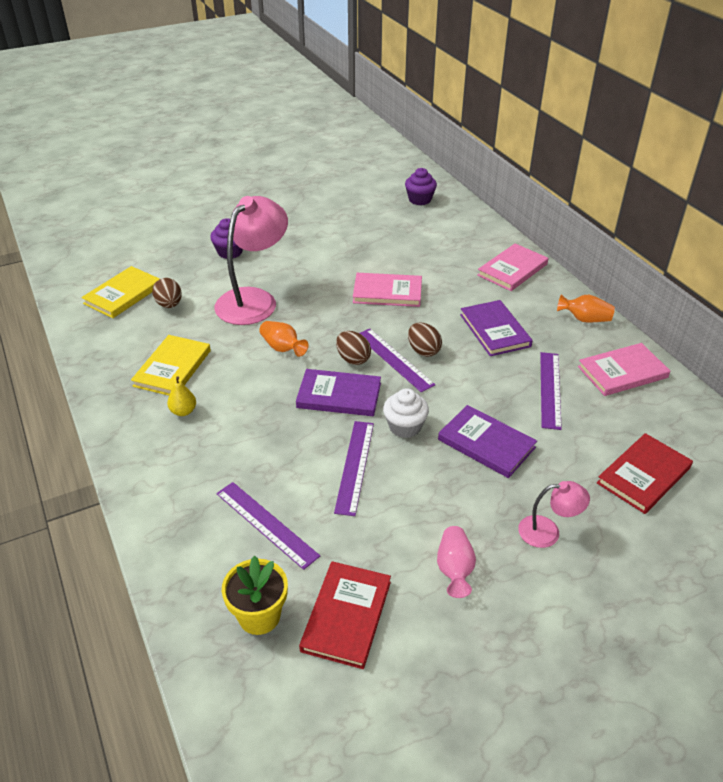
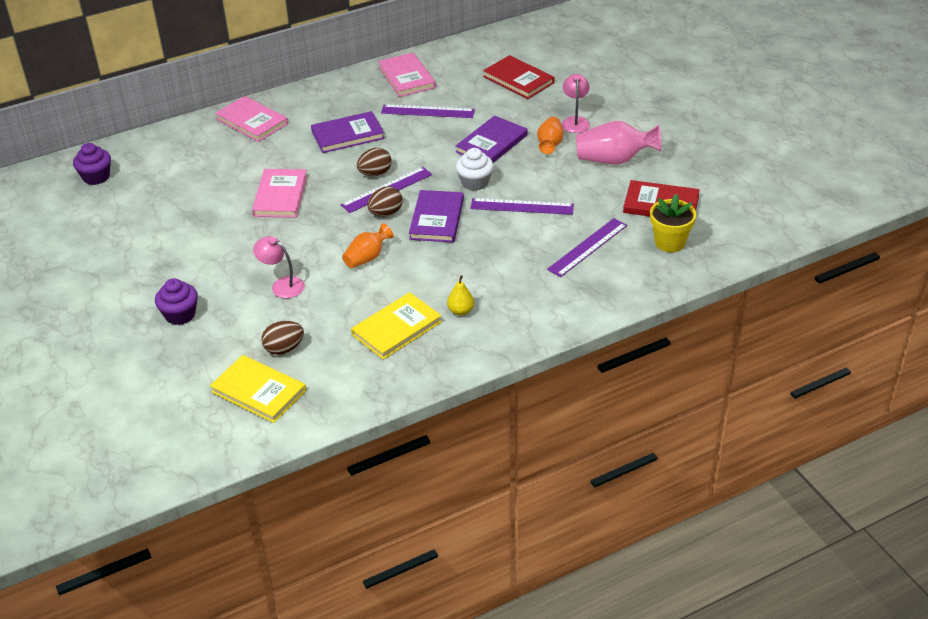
camera: 90 degrees left, 0 degrees up
yellow book [131,335,211,396] -> yellow book turned 60 degrees counterclockwise [351,292,442,360]
pink lamp [214,196,288,325] -> pink lamp [253,236,305,298], size x0.49
pink vase [437,526,476,598] -> pink vase [576,121,661,164], size x1.62
orange vase [557,294,615,323] -> orange vase moved to [537,117,563,154]

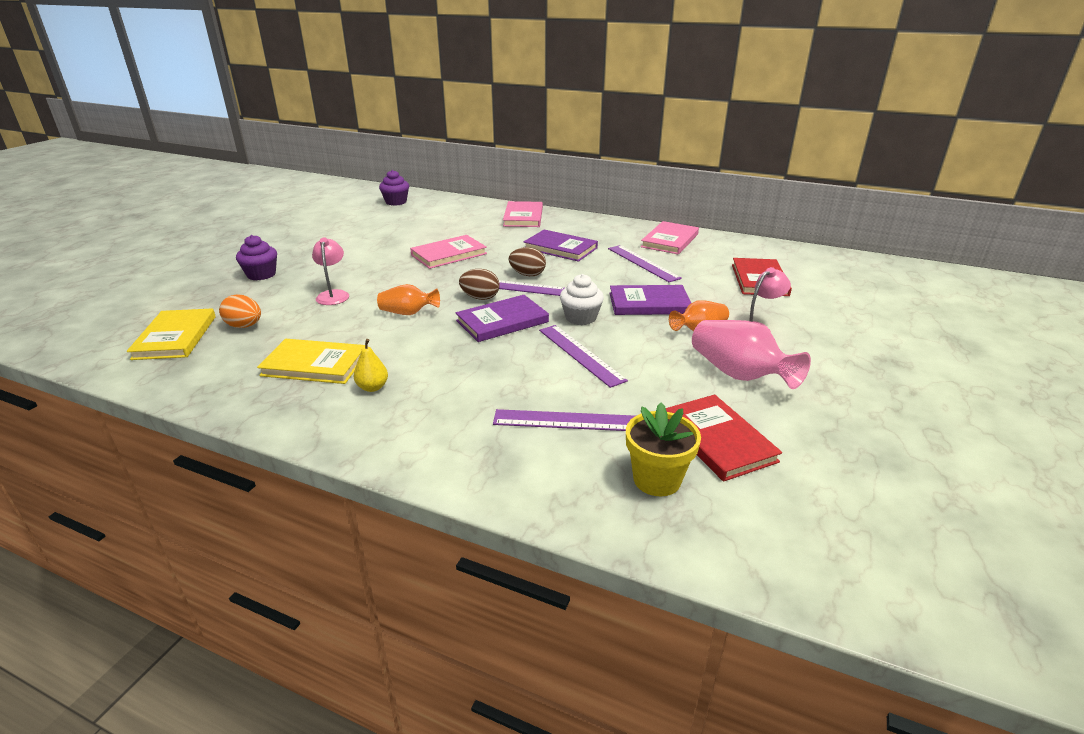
camera: 50 degrees right, 10 degrees down
brown egg [261,321,304,355] -> orange egg [219,295,261,328]

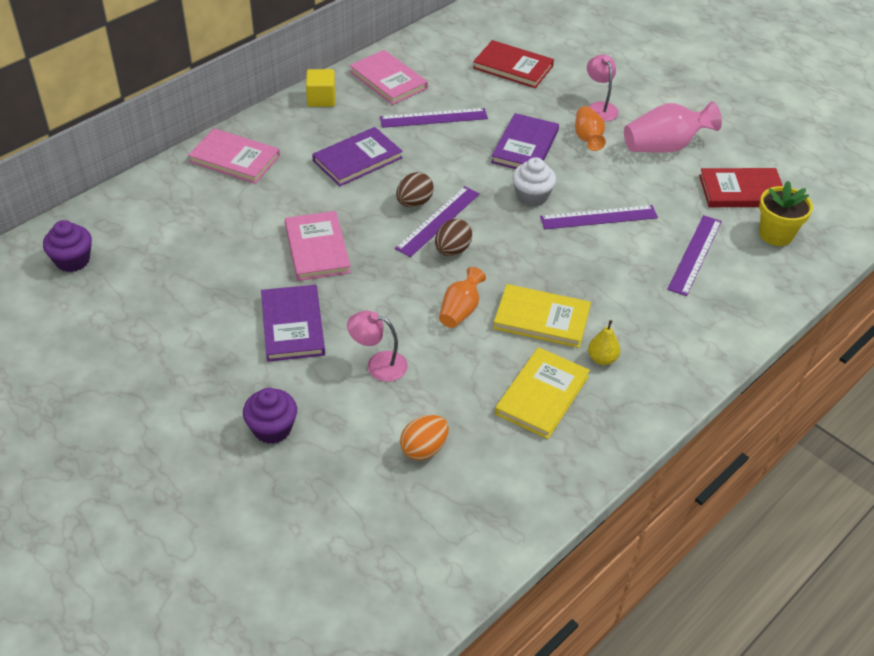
camera: 70 degrees left, 15 degrees up
yellow book [127,308,216,360] -> yellow book moved to [493,284,591,348]
purple book [456,295,549,342] -> purple book moved to [261,285,325,362]
none -> yellow cube [306,69,336,107]

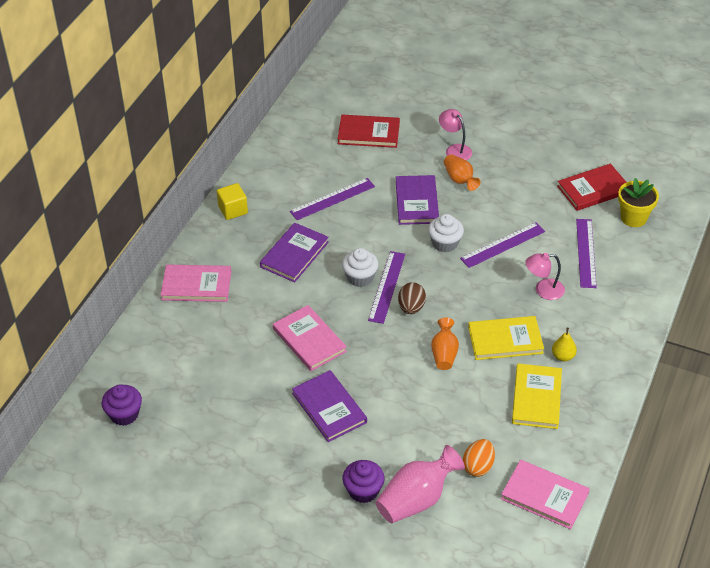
camera: 20 degrees left, 0 degrees up
pink lamp [347,311,408,382] -> pink lamp moved to [525,253,565,300]
pink book [349,50,428,105] -> pink book moved to [501,460,590,529]
brown egg [396,172,434,207] -> white cupcake [342,248,379,287]
pink vase [624,101,722,153] -> pink vase moved to [375,445,465,523]

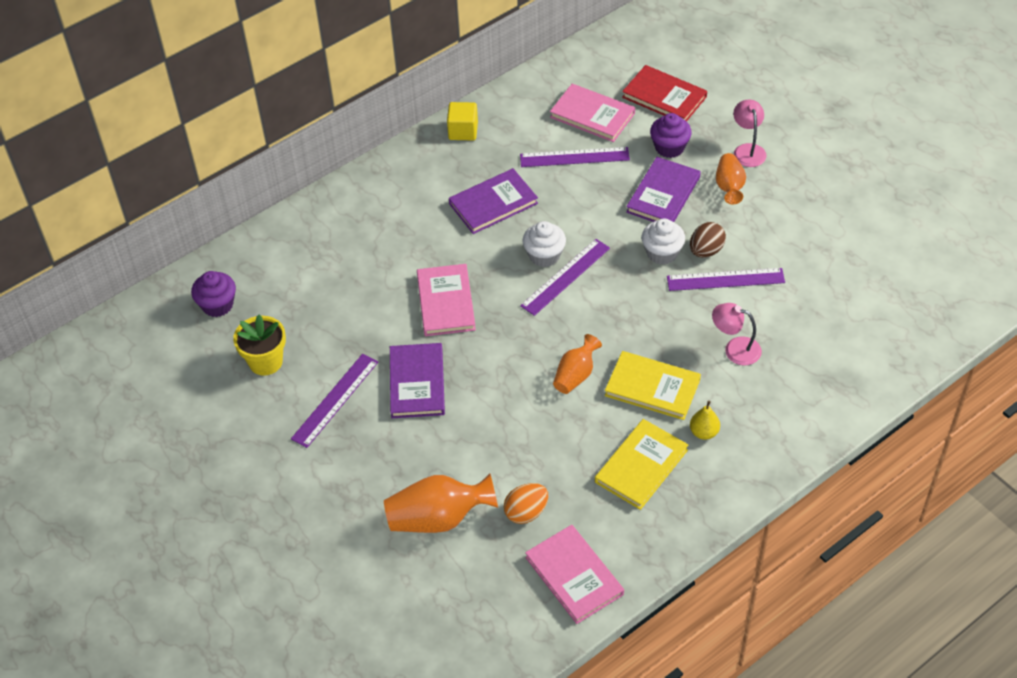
camera: 30 degrees right, 5 degrees up
pink book [161,265,231,302] -> pink book moved to [550,84,635,142]
purple cupcake [343,460,384,503] -> purple cupcake moved to [650,113,692,158]
pink vase [375,445,465,523] -> orange vase [384,474,498,533]
brown egg [398,282,426,314] -> brown egg moved to [690,222,726,258]
red book [557,164,626,211] -> none
purple ruler [576,219,597,288] -> purple ruler moved to [291,354,378,448]
yellow flower pot [618,178,659,227] -> yellow flower pot moved to [233,315,286,376]

